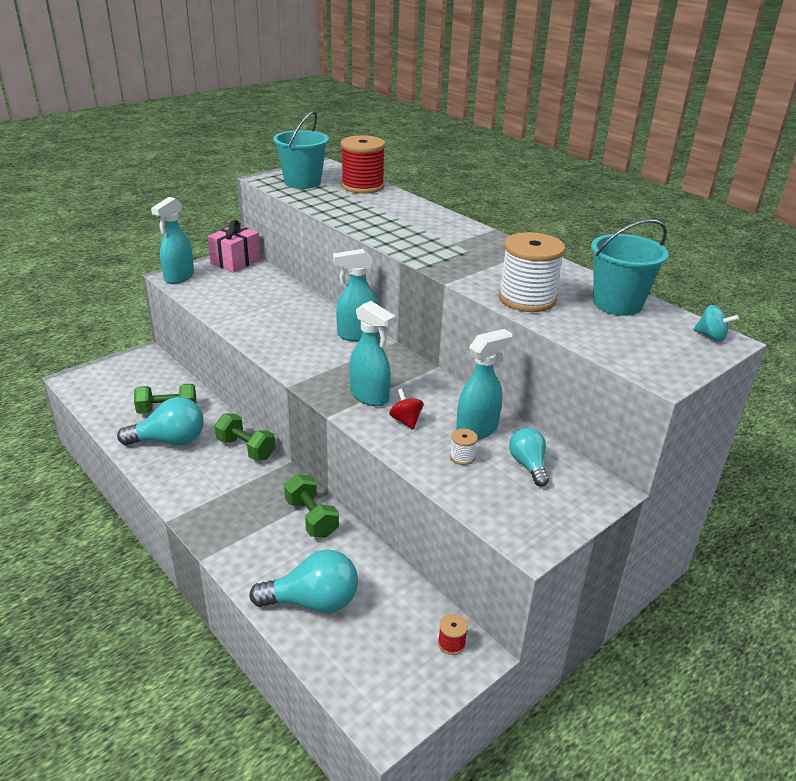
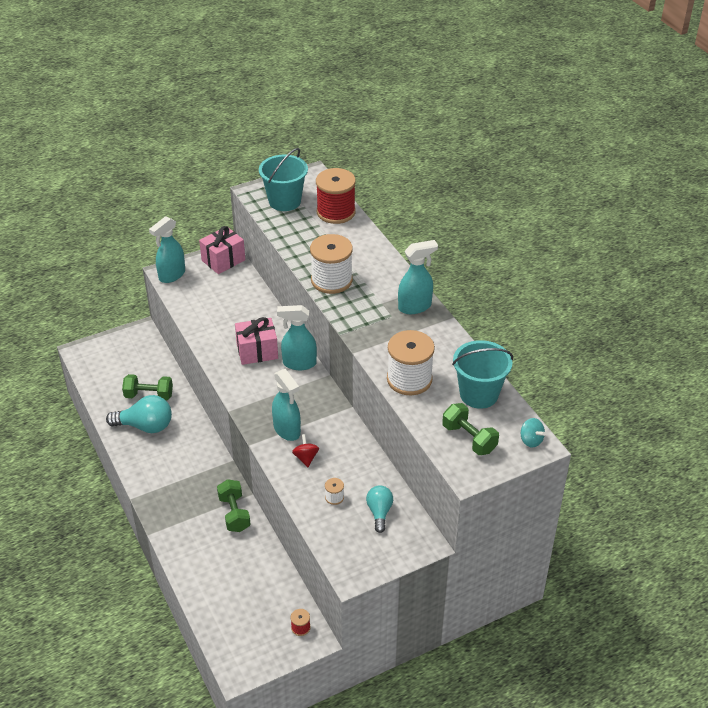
camera: 15 degrees right, 10 degrees up
green dumbbell [214,413,276,461] -> green dumbbell moved to [442,403,499,455]
turquoise light bulb [249,550,358,613] -> none
turquoise spray bottle [456,329,512,440] -> turquoise spray bottle moved to [398,240,438,314]
none -> pink gift [235,317,278,365]
none -> white spool [310,234,353,294]

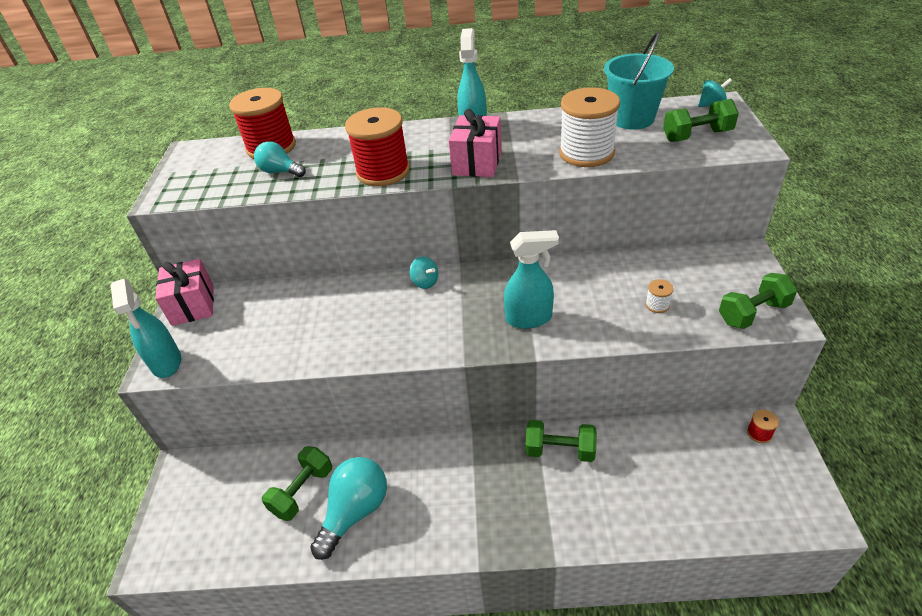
camera: 60 degrees left, 0 degrees up
pink gift [235,317,278,365] -> pink gift moved to [449,109,502,177]
turquoise bucket [259,148,308,211] -> none
turquoise spray bottle [277,305,317,370] -> turquoise spinning top [409,257,438,289]
red spinning top [292,434,319,467] -> none
white spool [310,234,353,294] -> red spool [345,107,410,186]
turquoise light bulb [366,486,393,533] -> turquoise light bulb moved to [254,141,306,177]
none -> green dumbbell [719,273,797,329]

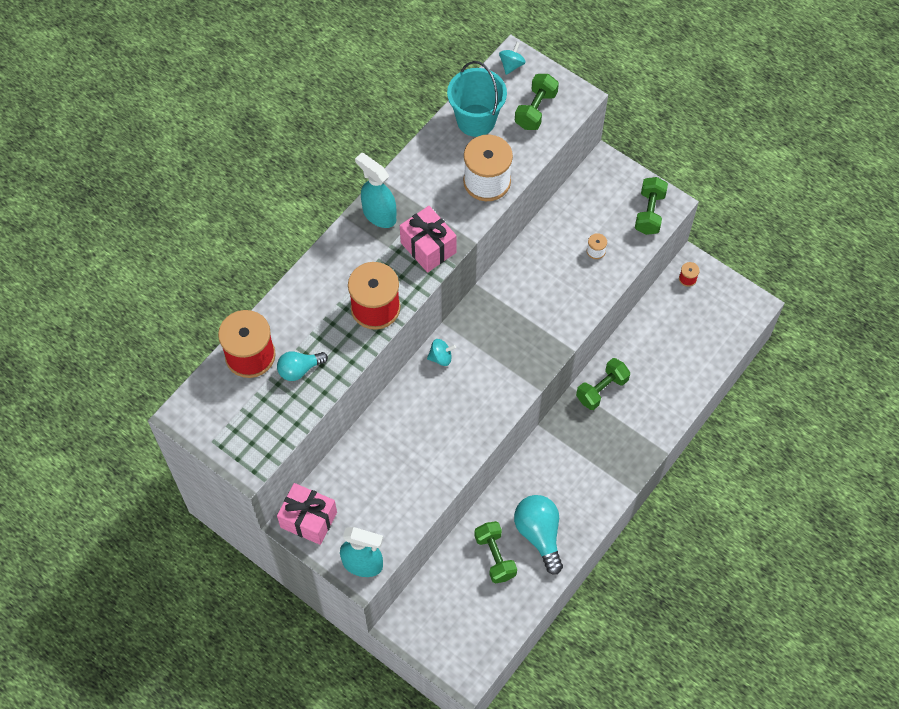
camera: 55 degrees left, 20 degrees up
turquoise spray bottle [504,230,559,329] -> none

